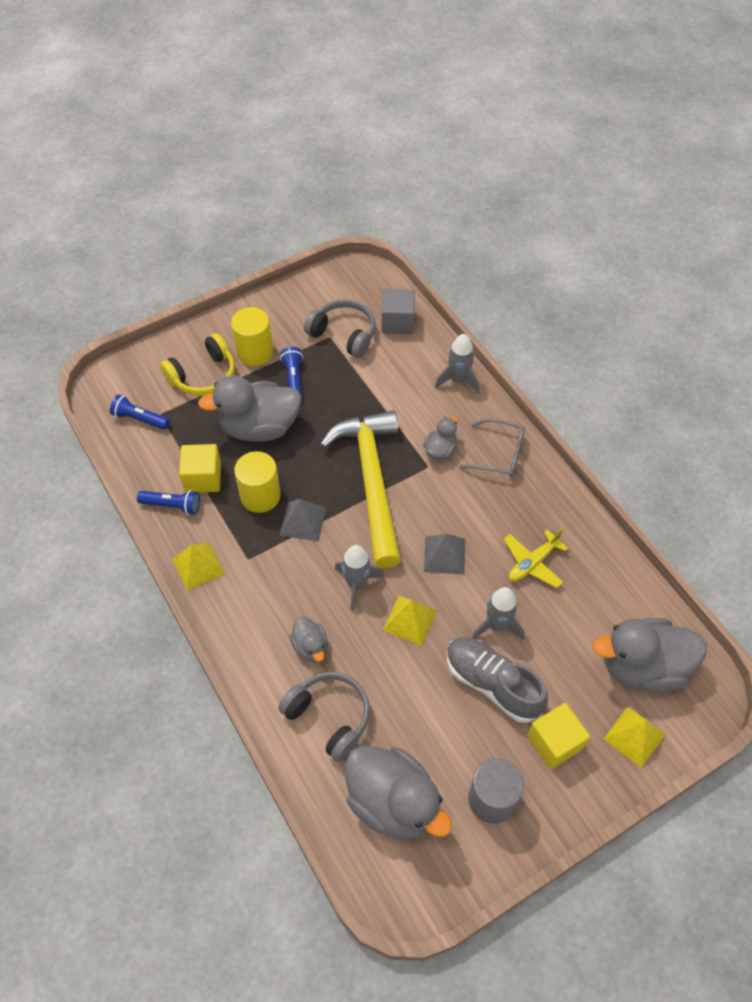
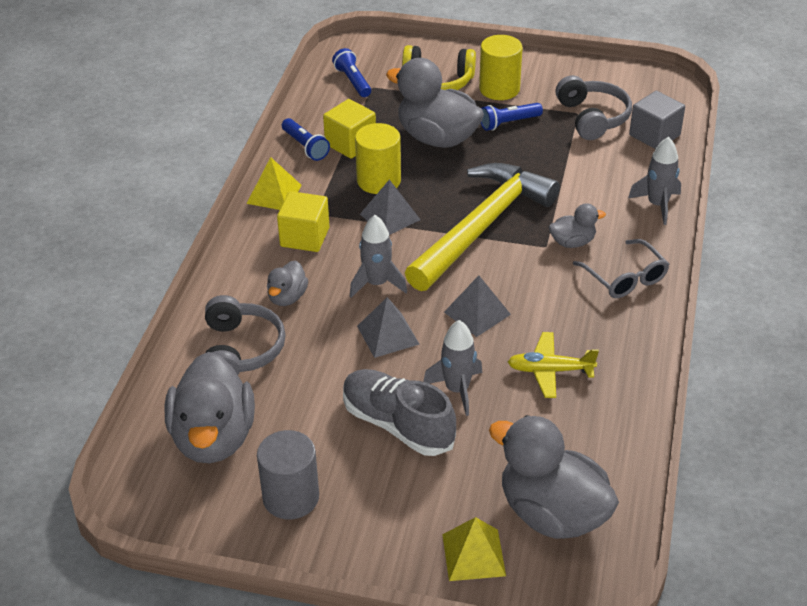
camera: 45 degrees right, 15 degrees down
blue flashlight [280,347,303,399] -> blue flashlight turned 150 degrees counterclockwise [481,103,543,131]
yellow pyramid [383,596,437,646] -> grey pyramid [357,297,420,358]
grey shoe [447,637,548,723] -> grey shoe turned 45 degrees counterclockwise [343,369,456,456]
yellow cube [527,703,590,769] -> yellow cube moved to [277,191,329,252]

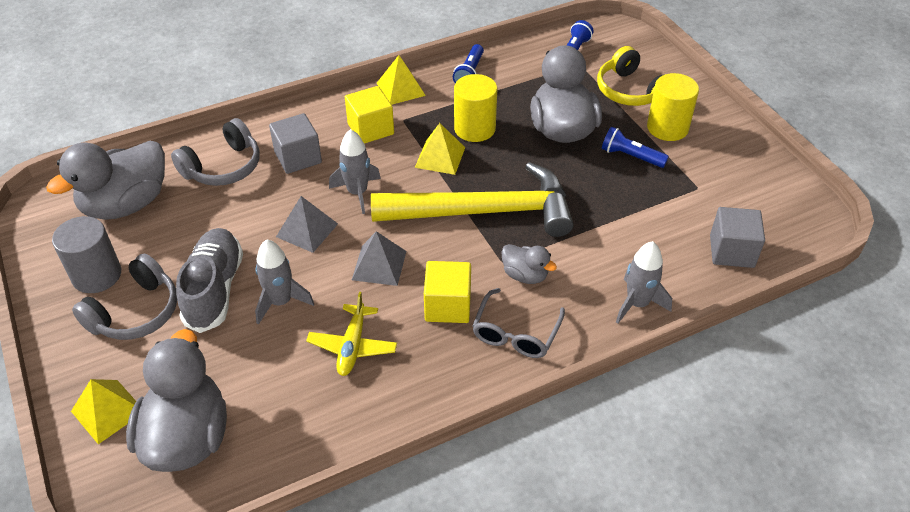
camera: 50 degrees right, 5 degrees up
grey duck [267,260,308,306] -> grey cube [269,113,322,174]
yellow cube [323,99,376,159] -> yellow cube moved to [424,261,471,323]
grey pyramid [360,179,421,235] -> yellow pyramid [415,123,465,175]
yellow plane [508,332,599,398] -> yellow plane turned 135 degrees counterclockwise [306,292,397,376]
grey headphones [556,75,632,140] -> grey headphones moved to [72,254,177,340]

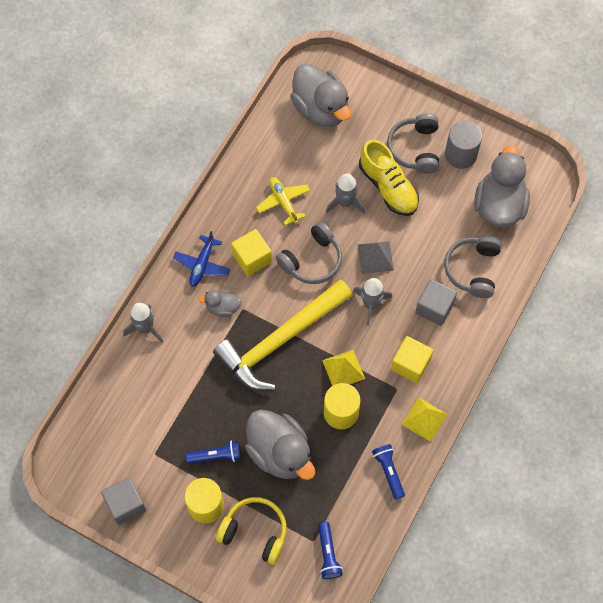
camera: 145 degrees right, 20 degrees up
yellow pyramid [71,379,136,444] -> none
grey shoe [176,228,243,333] -> yellow shoe [359,140,419,216]
grey pyramid [352,231,407,286] -> grey headphones [276,222,342,284]
grey glasses [472,288,565,358] -> blue plane [173,231,230,287]
grey cube [710,207,765,268] -> grey cube moved to [101,477,146,525]

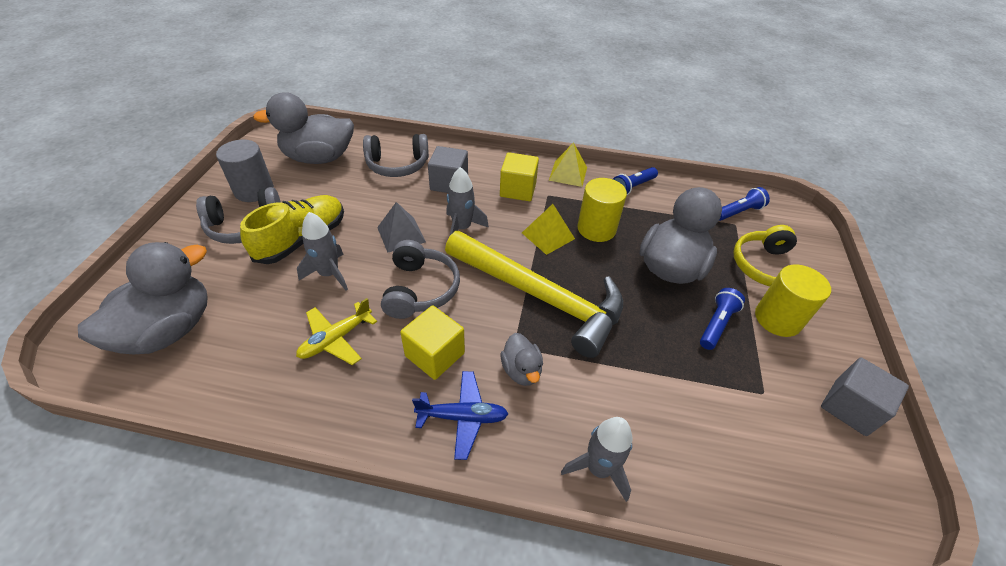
camera: 110 degrees left, 20 degrees down
blue flashlight [186,440,240,464] -> blue flashlight turned 60 degrees clockwise [700,288,745,350]
grey headphones [276,222,342,284] -> grey headphones turned 60 degrees clockwise [381,240,460,319]

